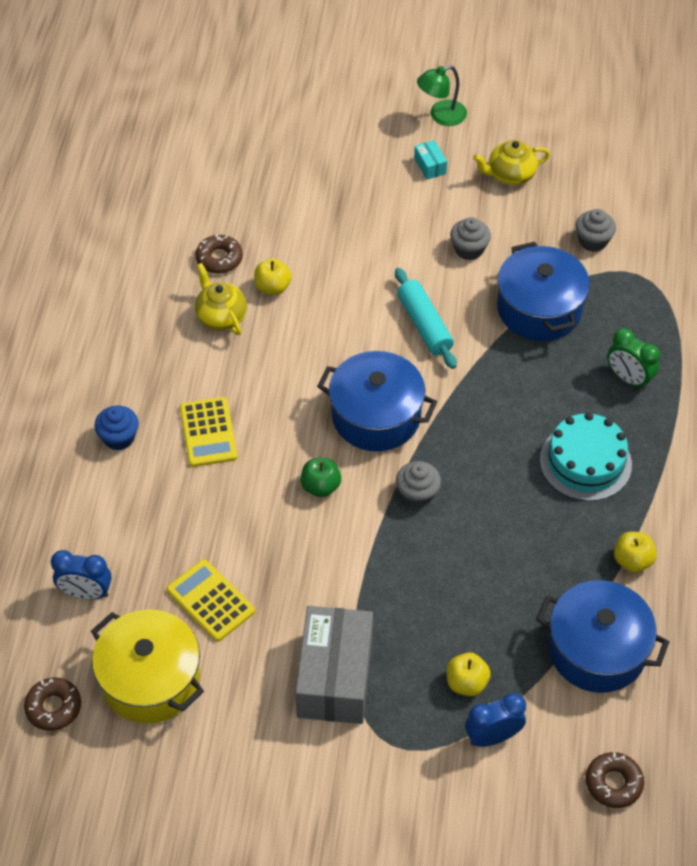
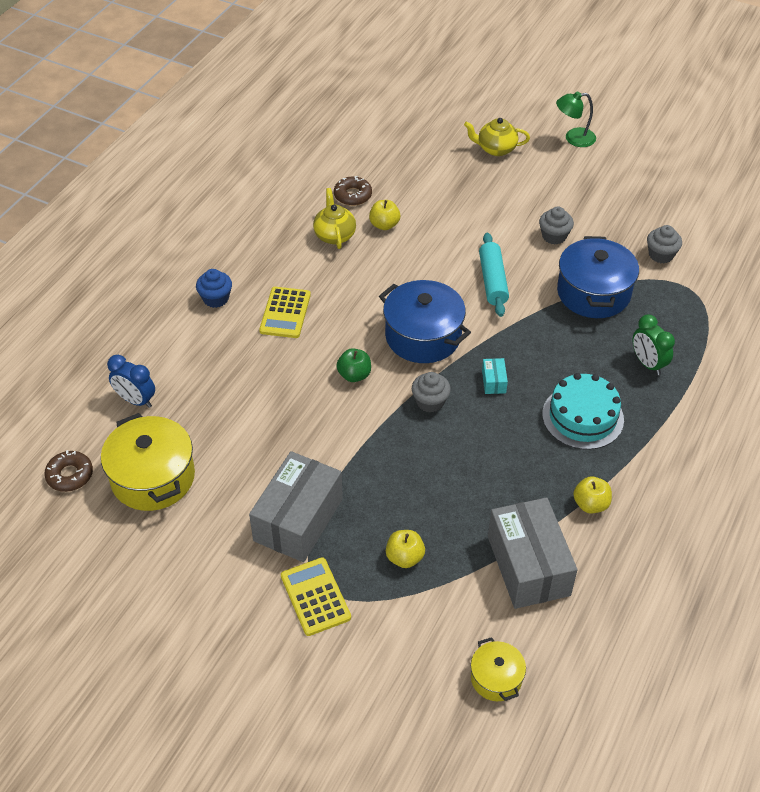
camera: 20 degrees right, 5 degrees down
yellow calculator [166,559,255,642] -> yellow calculator moved to [281,558,351,636]
turquoise box [414,140,447,180] -> turquoise box moved to [482,358,508,394]
blue clock [465,693,526,747] -> none
yellow teapot [473,140,550,185] -> yellow teapot moved to [464,118,530,156]
blue pot [536,580,669,693] -> grey box [488,497,578,609]
brown donut [586,752,644,808] -> yellow pot [471,637,526,701]

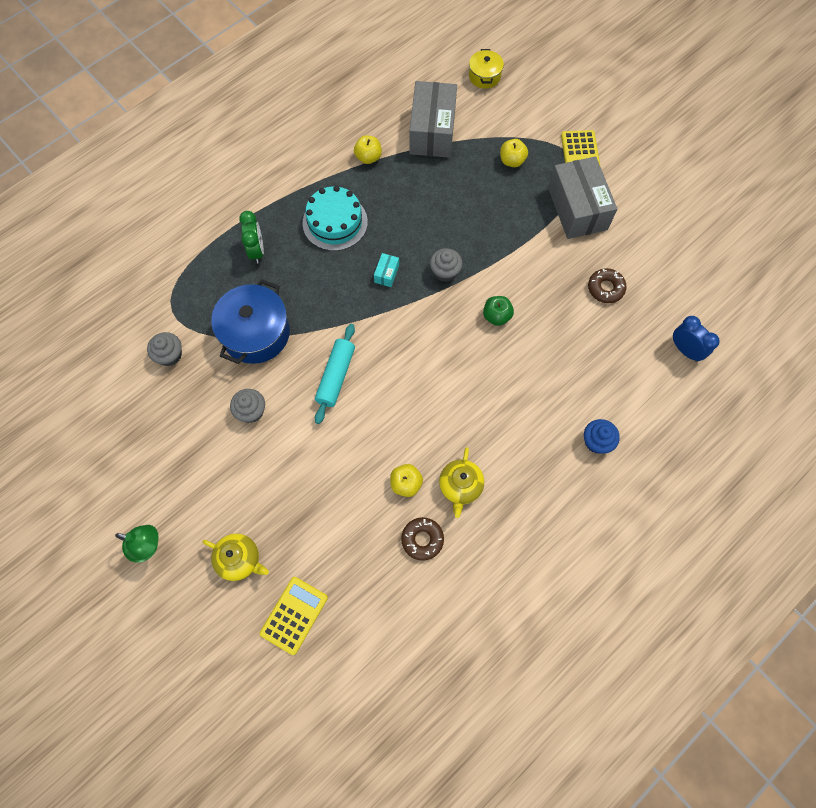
camera: 160 degrees left, 20 degrees up
brown donut [44,450,93,492] -> brown donut moved to [588,268,626,303]
yellow pot [101,413,195,511] -> none
grey box [249,451,343,562] -> grey box turned 60 degrees counterclockwise [548,156,617,239]
yellow calculator [259,287,311,338] -> yellow calculator moved to [260,577,328,655]
blue pot [379,280,471,363] -> none

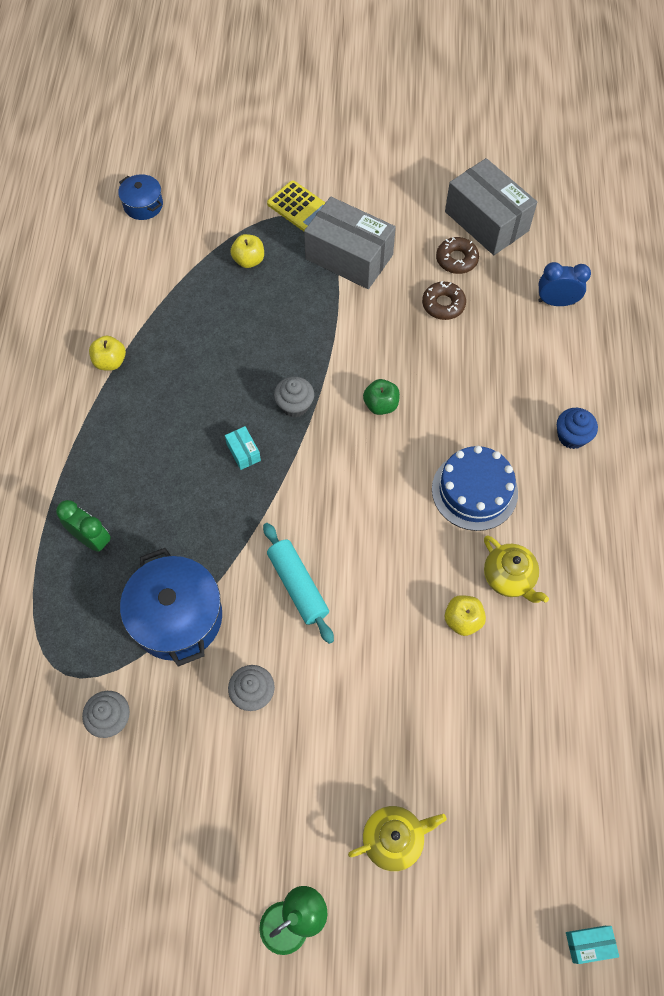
camera: 45 degrees left, 5 degrees down
yellow calculator [260,577,328,655] -> none
turquoise cake [303,186,368,251] -> none
brown donut [401,517,444,561] -> brown donut moved to [436,237,479,274]
grey box [409,81,457,158] -> grey box moved to [445,158,537,255]
yellow pot [469,49,504,89] -> blue pot [118,174,163,220]
none -> blue cake [432,446,518,531]
none -> turquoise box [566,926,619,964]

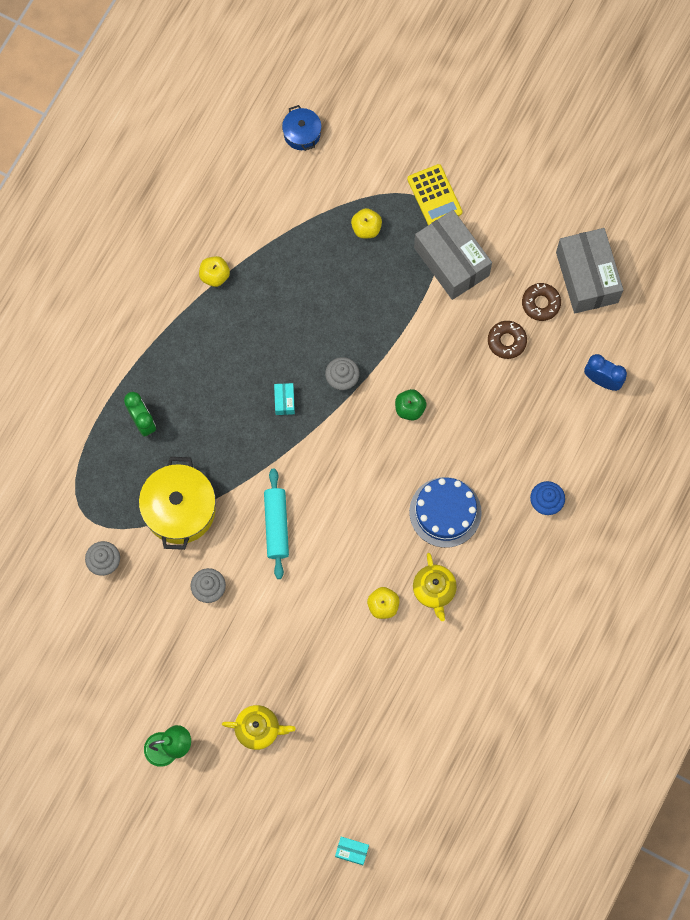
camera: 25 degrees right, 10 degrees up
blue pot [120,548,222,667] -> yellow pot [139,457,216,550]

